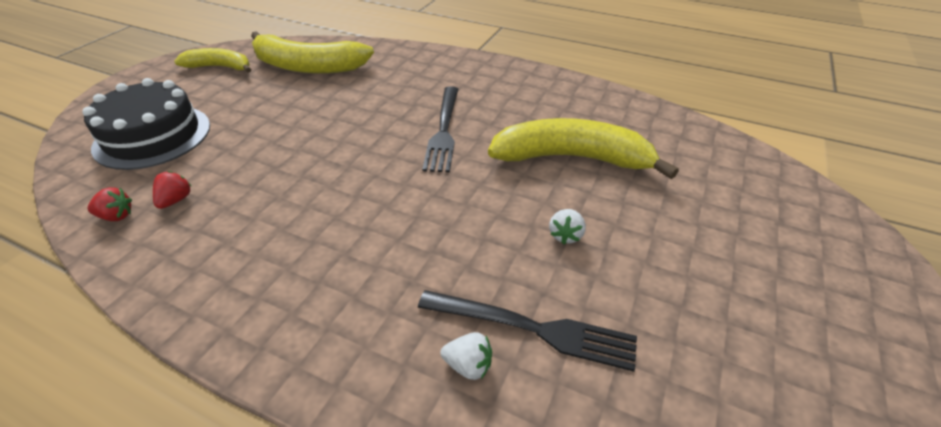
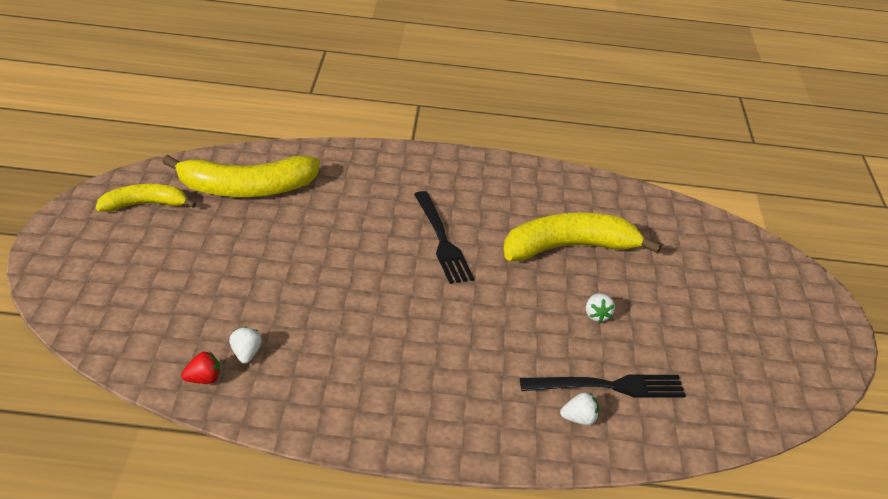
camera: 25 degrees left, 5 degrees down
black cake [82,78,210,170] -> none
red strawberry [153,171,192,209] -> white strawberry [229,327,262,364]

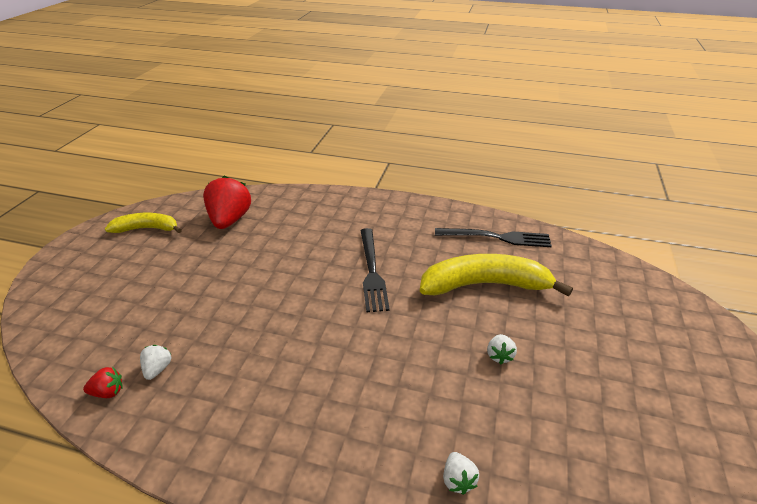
camera: 15 degrees right, 0 degrees up
yellow banana [162,155,320,197] -> red strawberry [203,176,251,229]
black fork [520,375,686,398] -> black fork moved to [435,228,552,247]
white strawberry [560,392,599,425] -> white strawberry turned 75 degrees clockwise [443,452,479,495]

